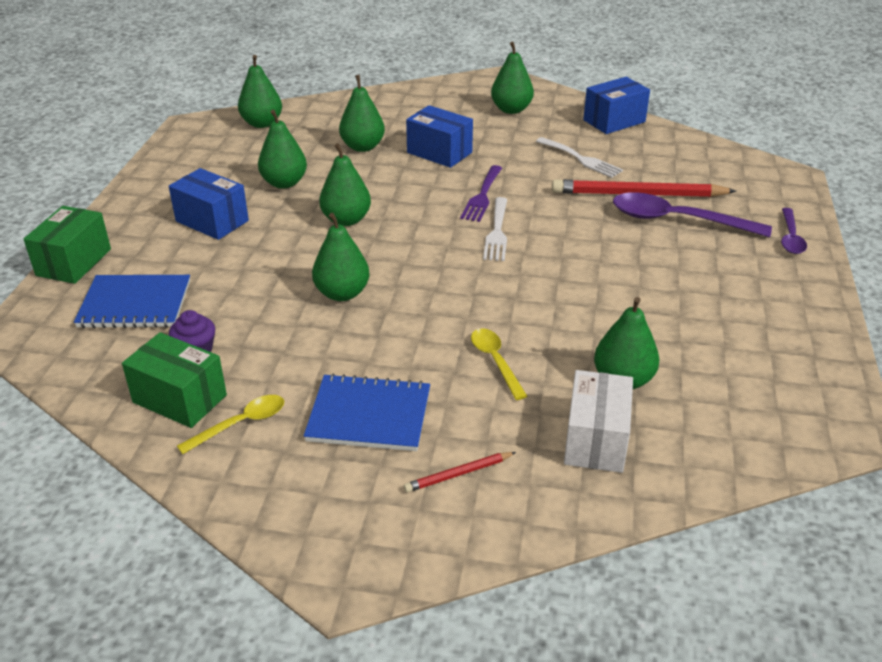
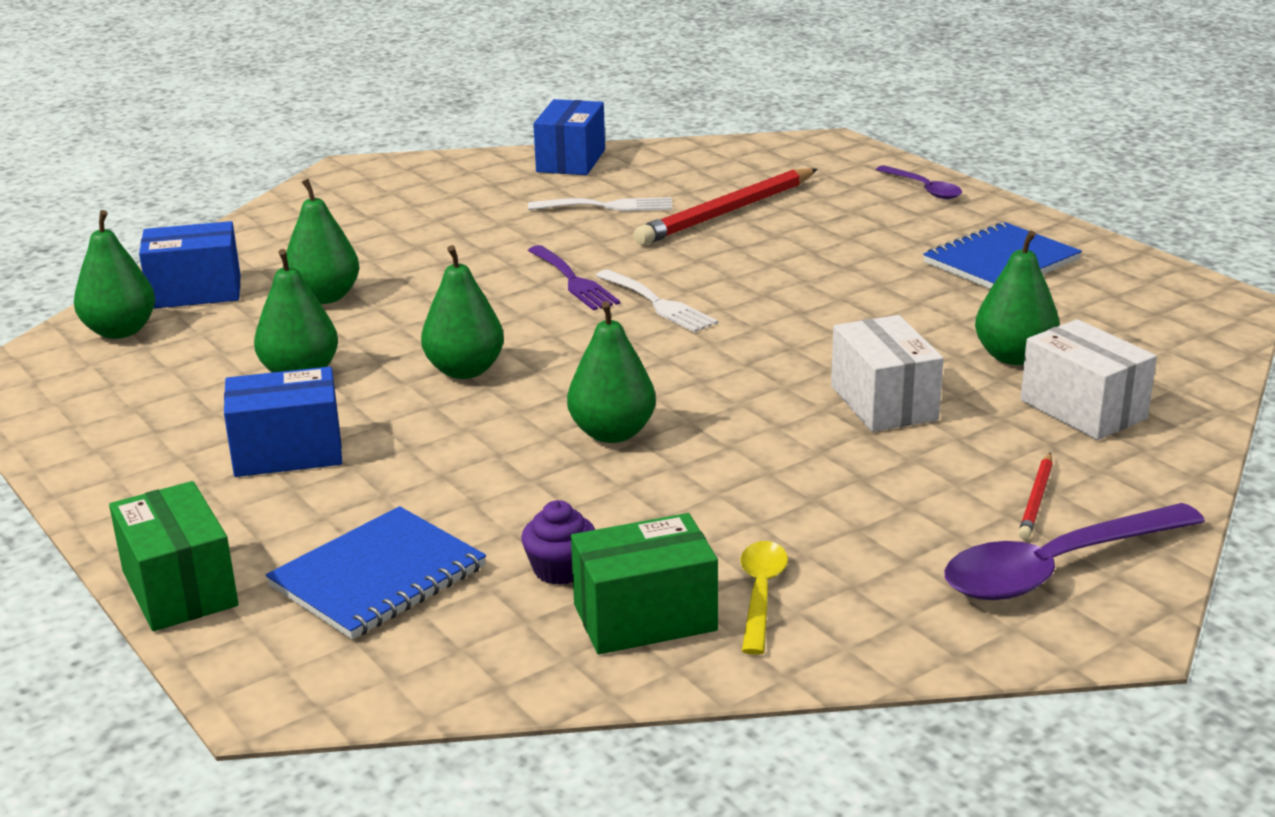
camera: 45 degrees left, 10 degrees down
blue notebook [304,373,430,451] -> blue notebook moved to [923,222,1082,289]
blue box [406,105,473,168] -> blue box moved to [139,221,241,309]
yellow spoon [471,328,527,400] -> white box [831,315,944,432]
green pear [491,42,534,114] -> none
purple spoon [613,192,772,237] -> purple spoon moved to [944,503,1205,600]

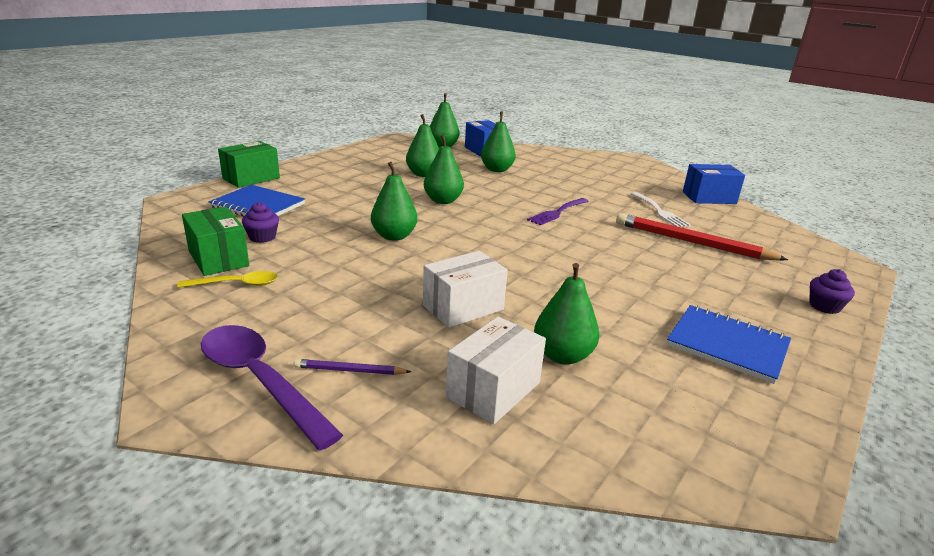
camera: 70 degrees right, 0 degrees up
blue box [224,366,342,477] -> none
white fork [596,270,718,332] -> none
purple spoon [876,165,962,199] -> purple cupcake [810,269,855,314]
red pencil [1018,453,1053,540] -> purple pencil [294,359,411,375]

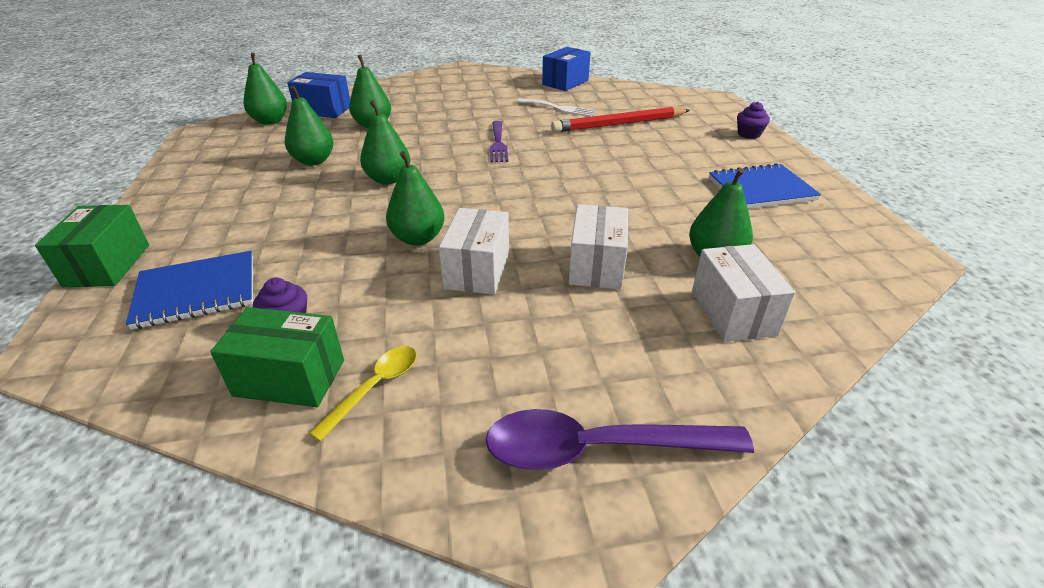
camera: 45 degrees left, 10 degrees up
purple pencil [294,359,411,375] -> none
none -> white box [439,208,509,294]

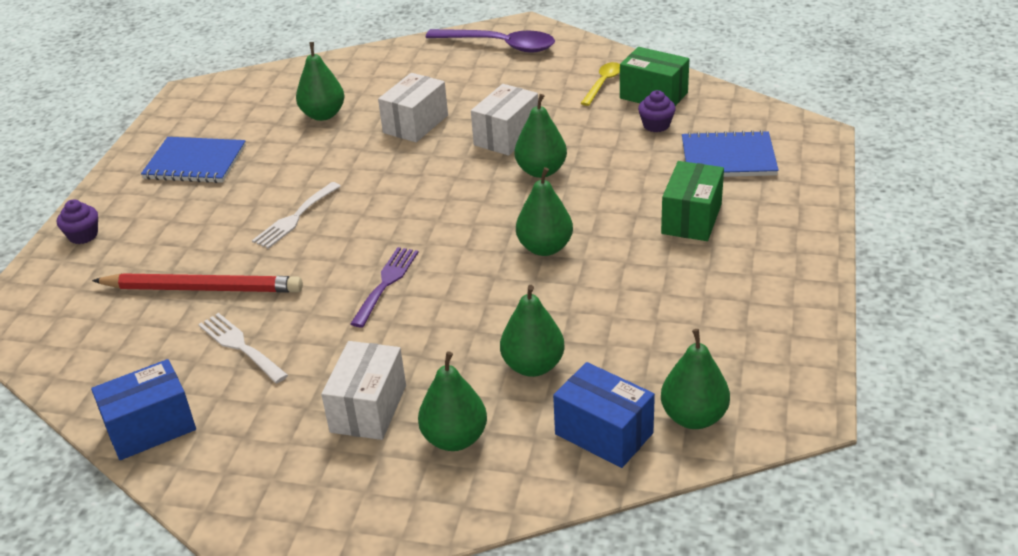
camera: 155 degrees left, 0 degrees up
green box [35,205,149,287] -> green box moved to [661,161,724,241]
green pear [285,85,333,165] -> green pear moved to [418,351,487,451]
yellow spoon [309,346,417,441] -> yellow spoon turned 150 degrees clockwise [581,62,620,106]
white box [692,244,795,342] -> white box moved to [321,341,406,440]
none -> white fork [252,182,341,249]

